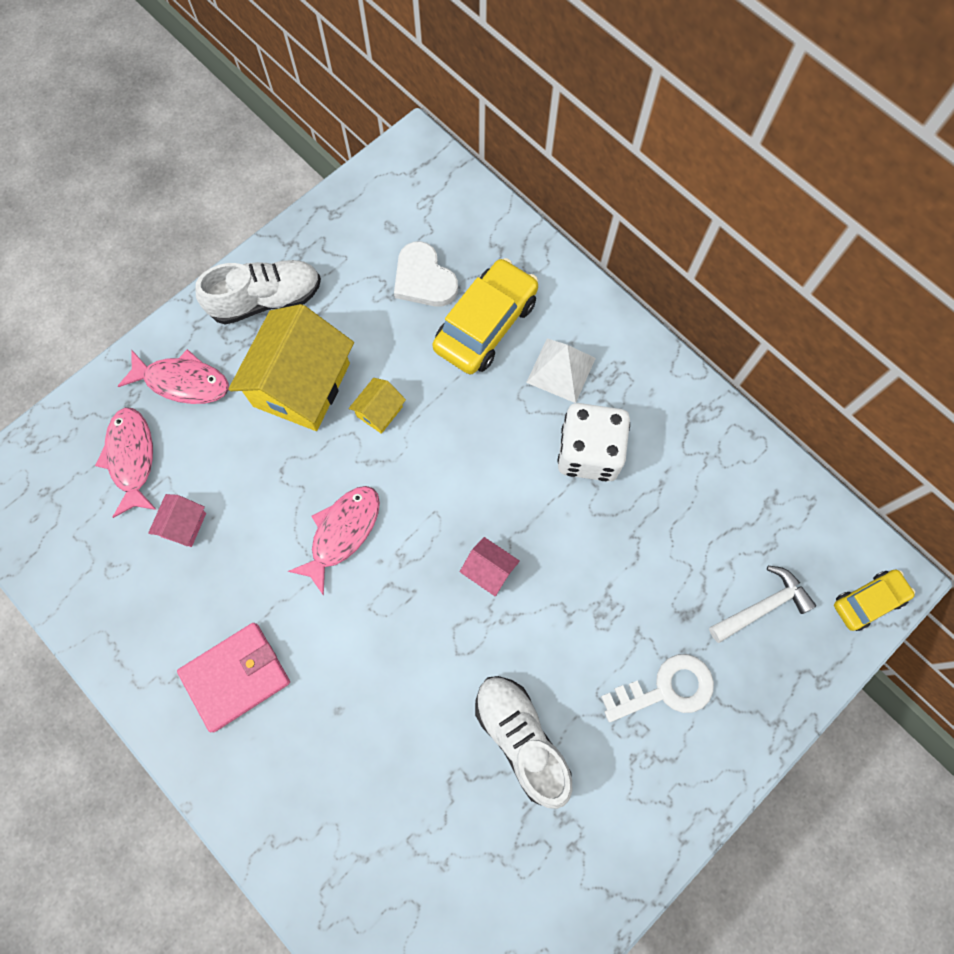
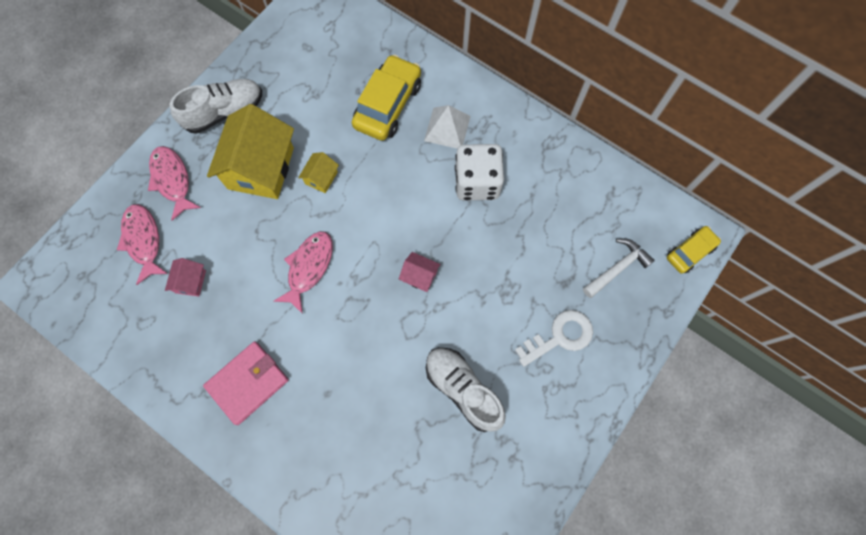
camera: 10 degrees left, 0 degrees up
pink fish [118,349,229,404] -> pink fish turned 120 degrees counterclockwise [148,146,201,221]
white heart [394,241,458,307] -> none

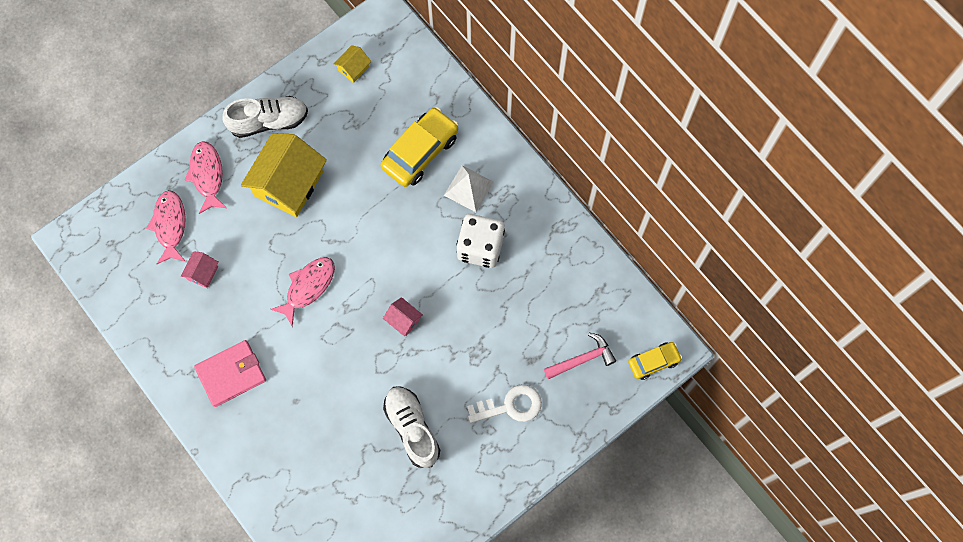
camera: 15 degrees right, 0 degrees up
yellow house [298,152,339,193] -> yellow house moved to [334,45,371,83]
white hammer [583,238,655,298] -> pink hammer [544,333,616,379]

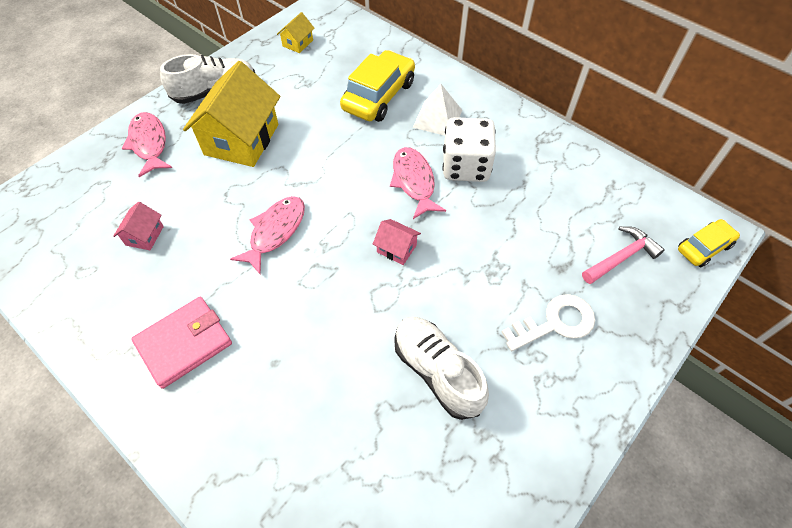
camera: 10 degrees left, 15 degrees down
pink fish [146,190,186,264] -> pink fish moved to [390,147,446,219]

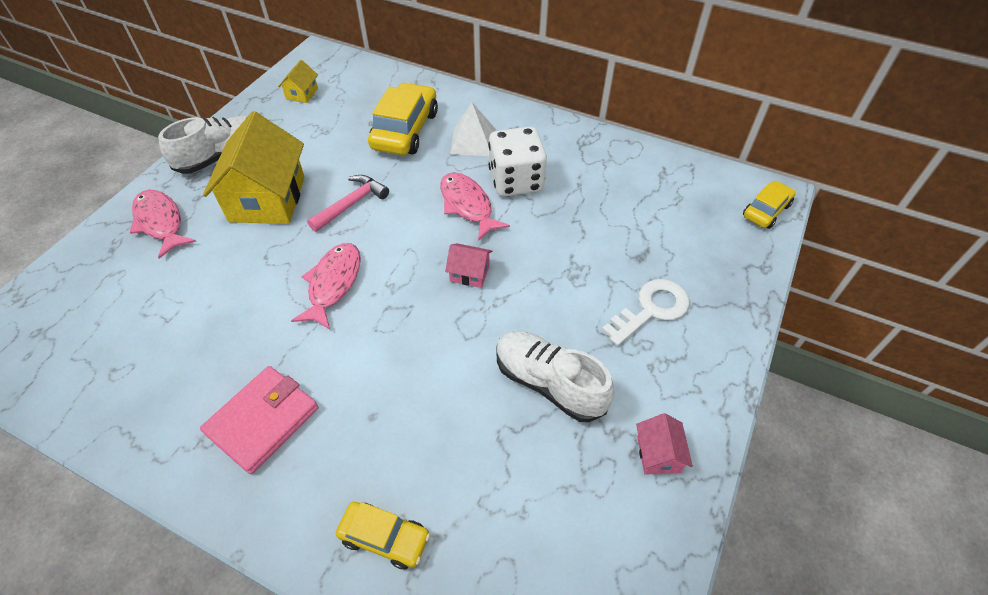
camera: 15 degrees left, 5 degrees down
pink house [113,202,164,250] -> pink house moved to [636,413,693,475]
pink hammer [582,226,665,284] -> pink hammer moved to [307,175,389,232]
none -> yellow car [336,502,430,569]

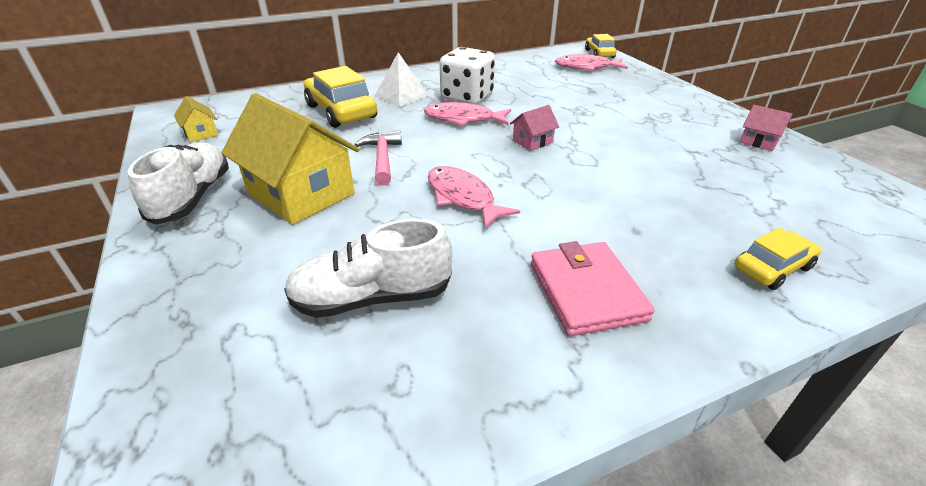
camera: 50 degrees left, 15 degrees down
pink fish [130,190,196,259] -> pink fish moved to [555,54,628,71]
white shoe [496,331,614,422] -> white shoe moved to [284,219,452,318]
white key [602,279,690,346] -> none

